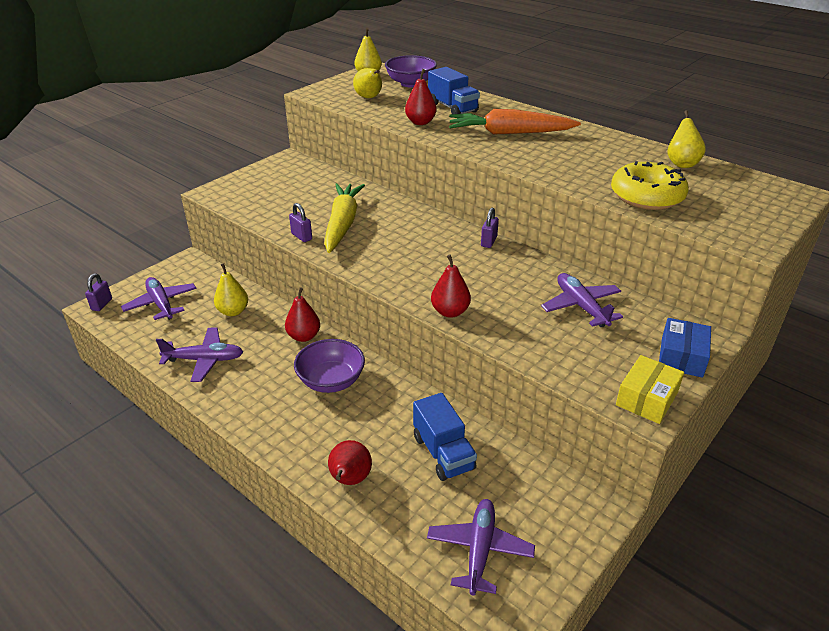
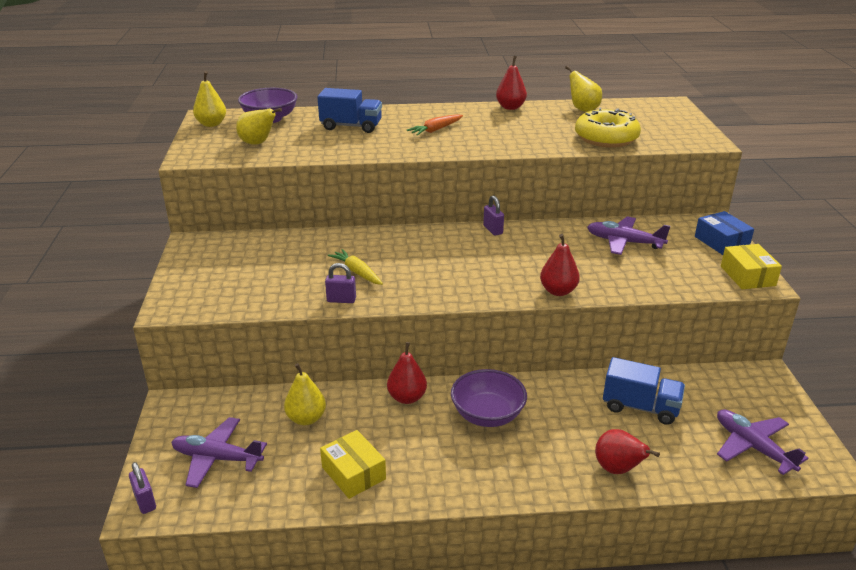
camera: 45 degrees left, 5 degrees down
purple plane [156,328,243,382] -> yellow box [320,430,386,499]
yellow carrot [324,183,365,253] -> yellow carrot [328,249,383,285], size x0.53
red pear [405,69,437,125] -> red pear moved to [496,56,527,110]
orange carrot [449,109,581,135] -> orange carrot [407,114,463,136], size x0.53

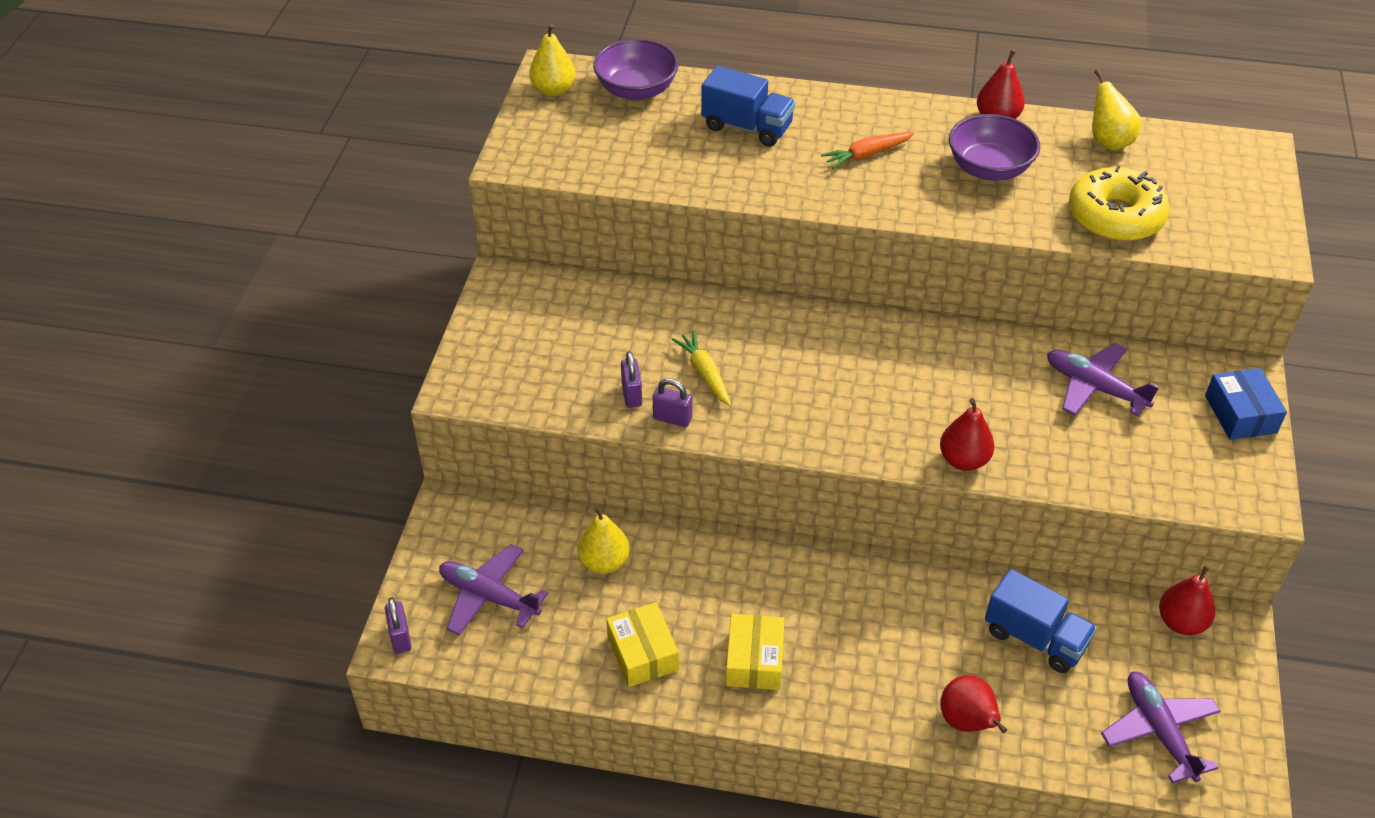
camera: 15 degrees right, 15 degrees up
yellow pear [236,108,282,145] -> none
red pear [387,342,427,404] -> red pear moved to [1159,565,1215,635]
purple bowl [451,369,527,427] -> purple bowl moved to [949,114,1040,181]
purple padlock [483,195,504,236] -> purple padlock moved to [621,351,642,408]
yellow box [721,244,782,289] -> yellow box moved to [726,614,784,690]

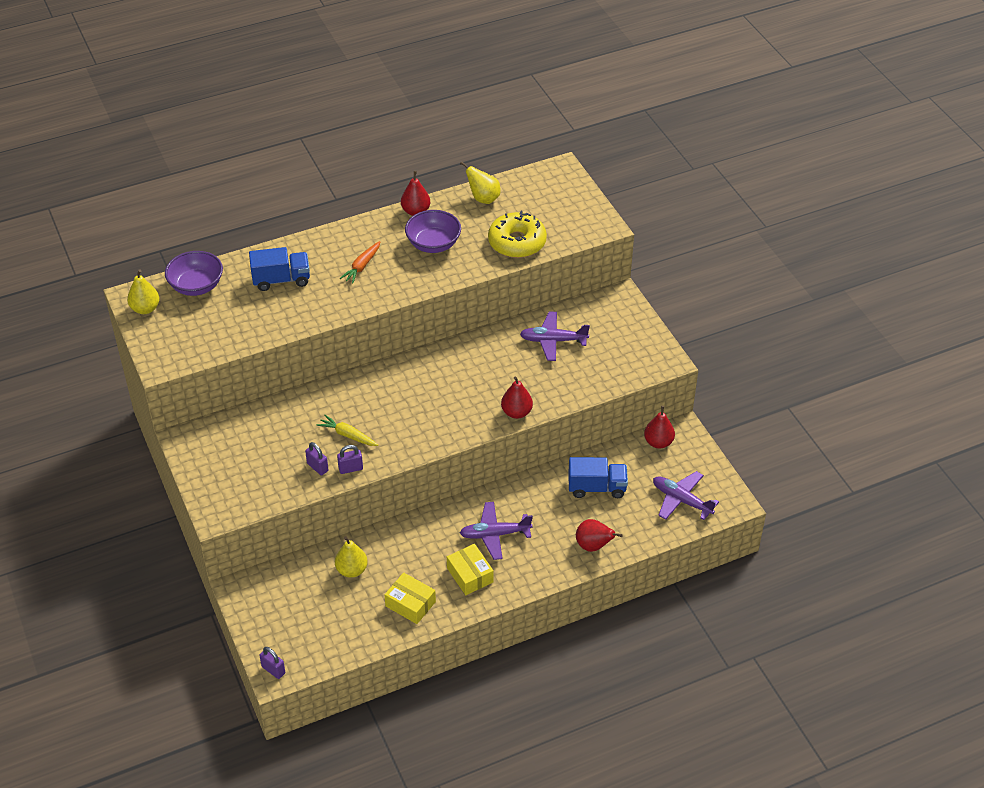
camera: 35 degrees left, 0 degrees up
purple plane [439,544,548,636] -> purple plane moved to [460,502,533,560]
blue box [1205,368,1287,440] -> none

